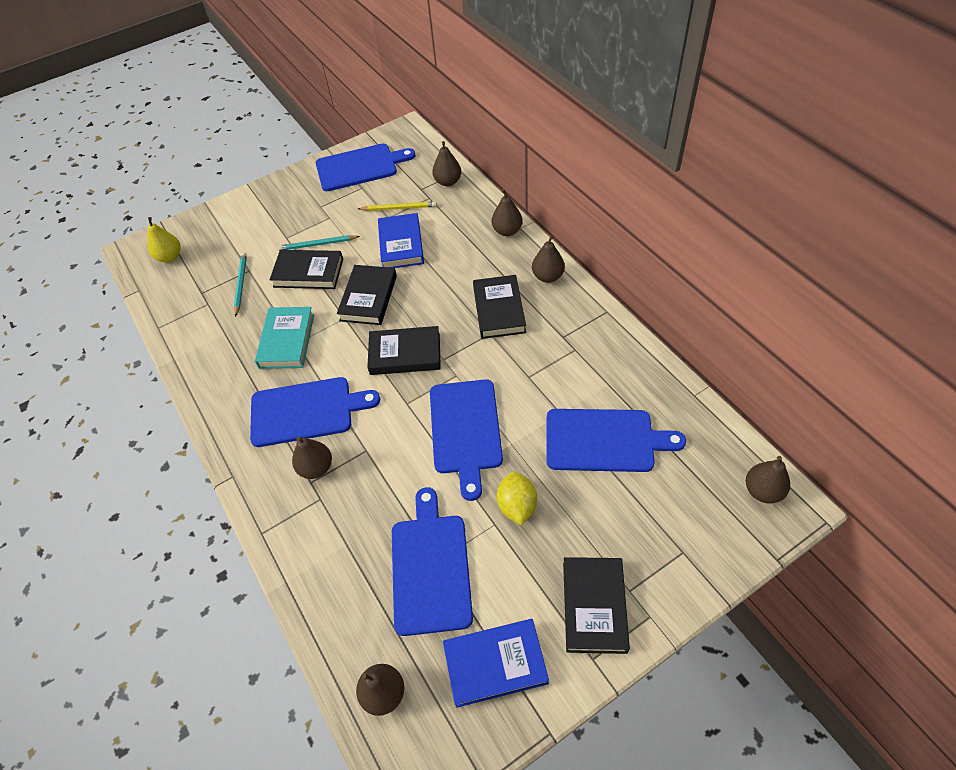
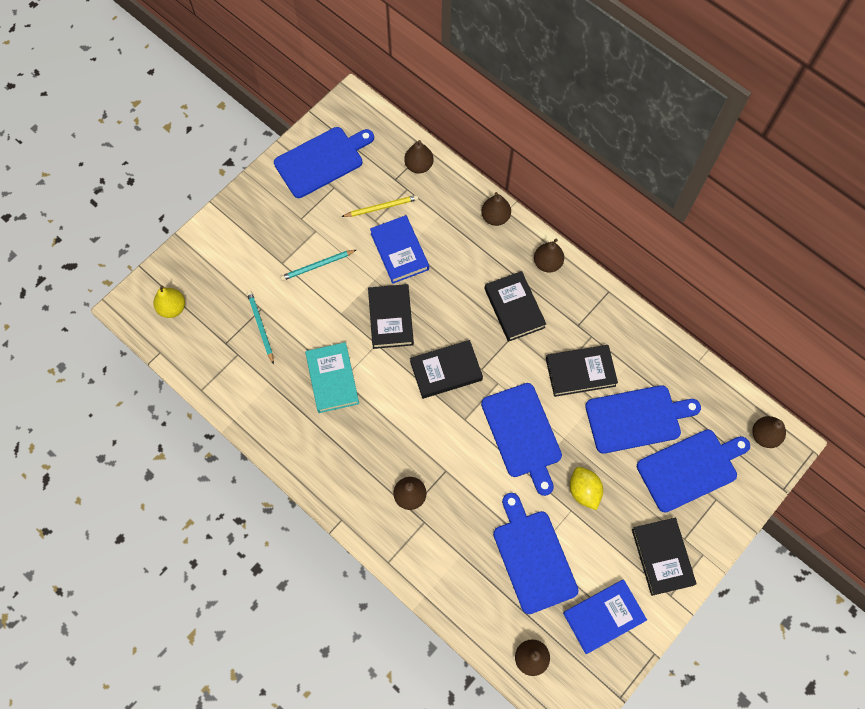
camera: 20 degrees left, 15 degrees up
blue cutting board [250,377,380,447] -> blue cutting board moved to [637,429,750,513]
black book [270,250,343,289] -> black book moved to [546,345,618,397]

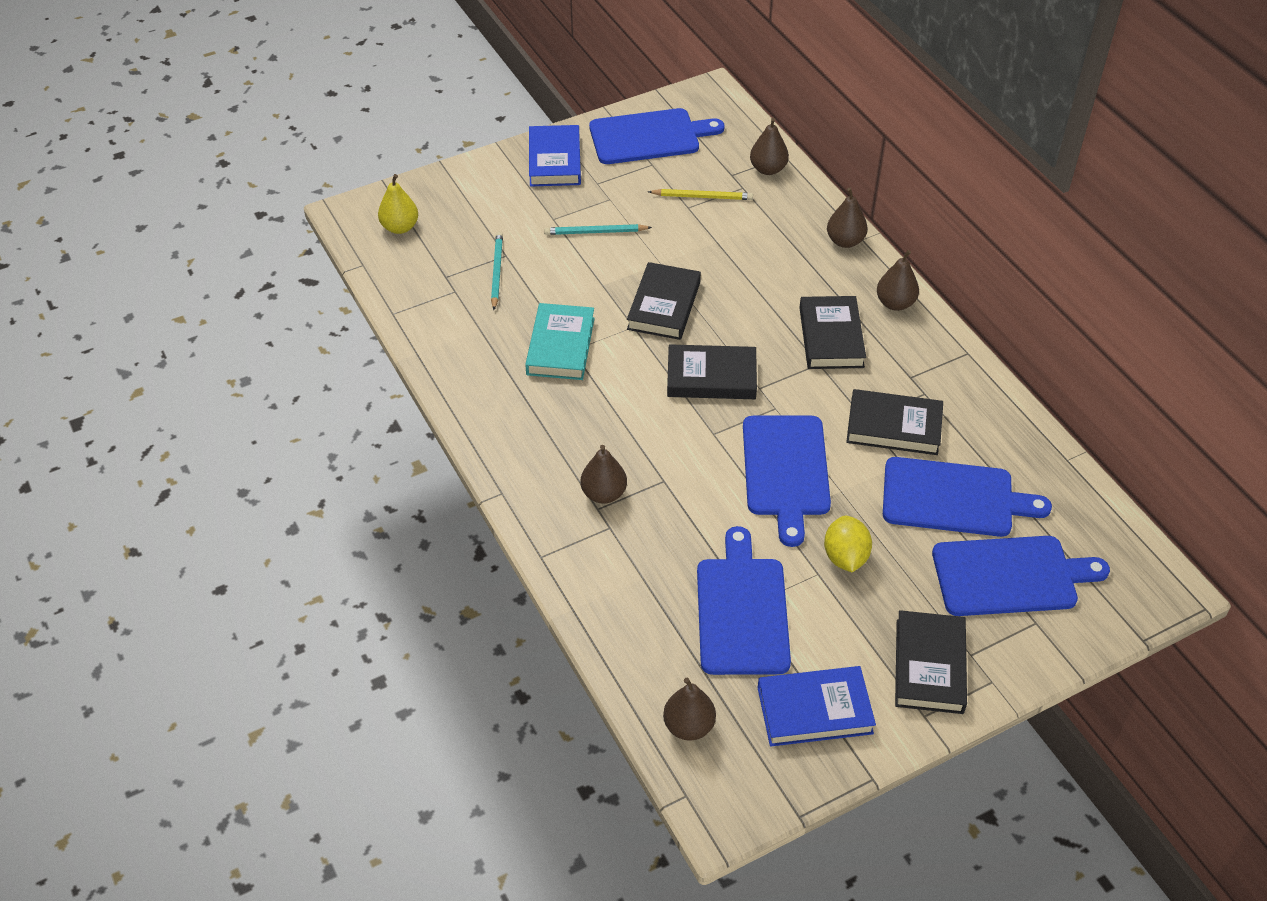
camera: 20 degrees right, 20 degrees down
blue book [370,215,429,284] -> blue book moved to [529,125,581,187]
brown pear [752,416,786,448] -> none

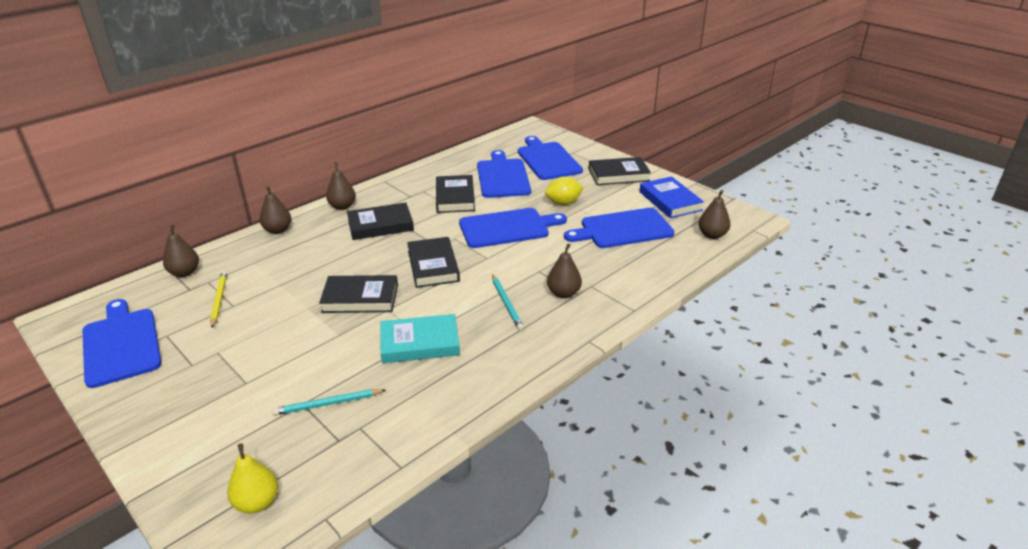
camera: 105 degrees left, 15 degrees down
blue book [529,125,581,187] -> none
turquoise pencil [544,224,652,235] -> turquoise pencil moved to [492,274,524,330]

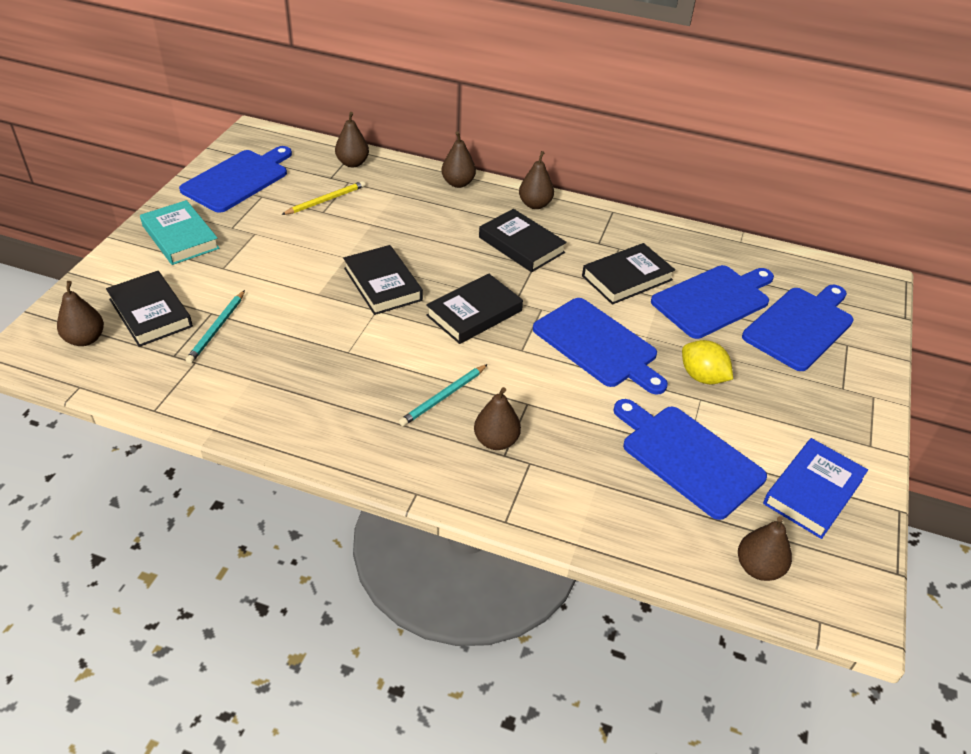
camera: 60 degrees right, 10 degrees up
yellow pear [227,443,278,513] -> brown pear [57,281,104,346]
turquoise pencil [272,389,386,415] -> turquoise pencil turned 120 degrees counterclockwise [186,290,245,364]
turquoise book [381,314,460,363] -> turquoise book moved to [140,200,220,265]
black book [589,157,651,185] -> black book moved to [106,271,193,347]

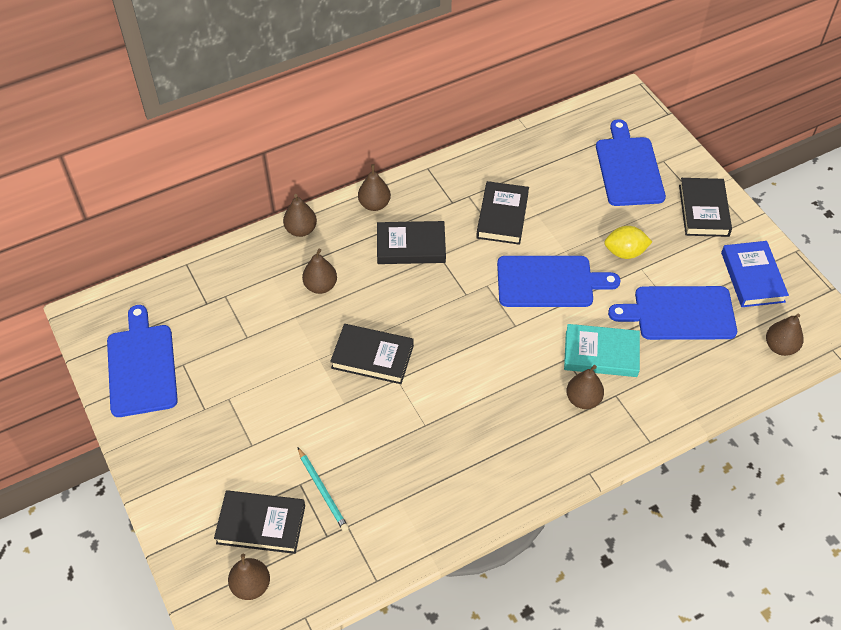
camera: 45 degrees left, 10 degrees up
turquoise book [140,200,220,265] -> turquoise book moved to [564,324,640,377]
yellow pencil [281,181,365,215] -> none
brown pear [335,112,369,167] -> brown pear moved to [302,249,337,294]
turquoise pencil [399,364,488,426] -> none
black book [426,273,523,344] -> black book moved to [679,178,732,237]
blue cutting board [651,265,774,339] -> none

